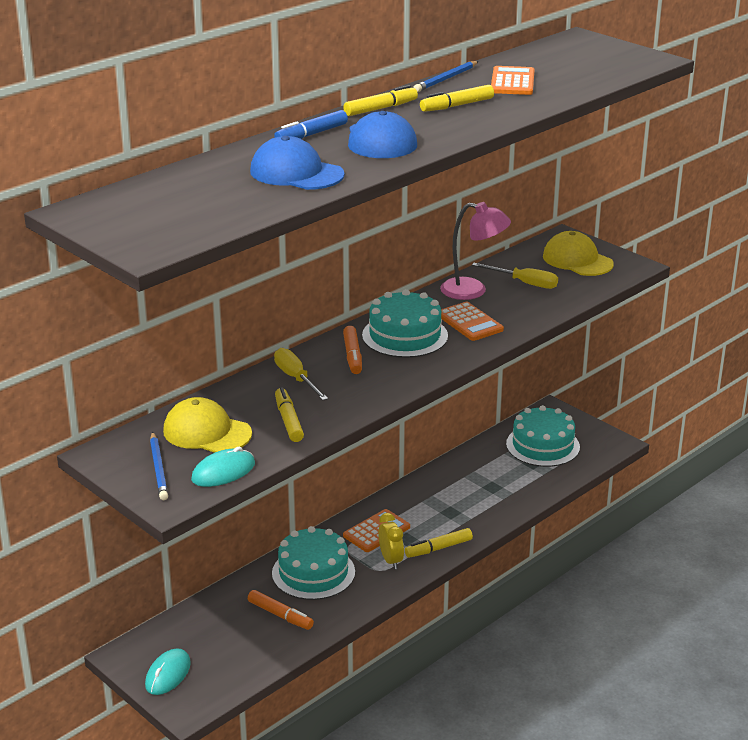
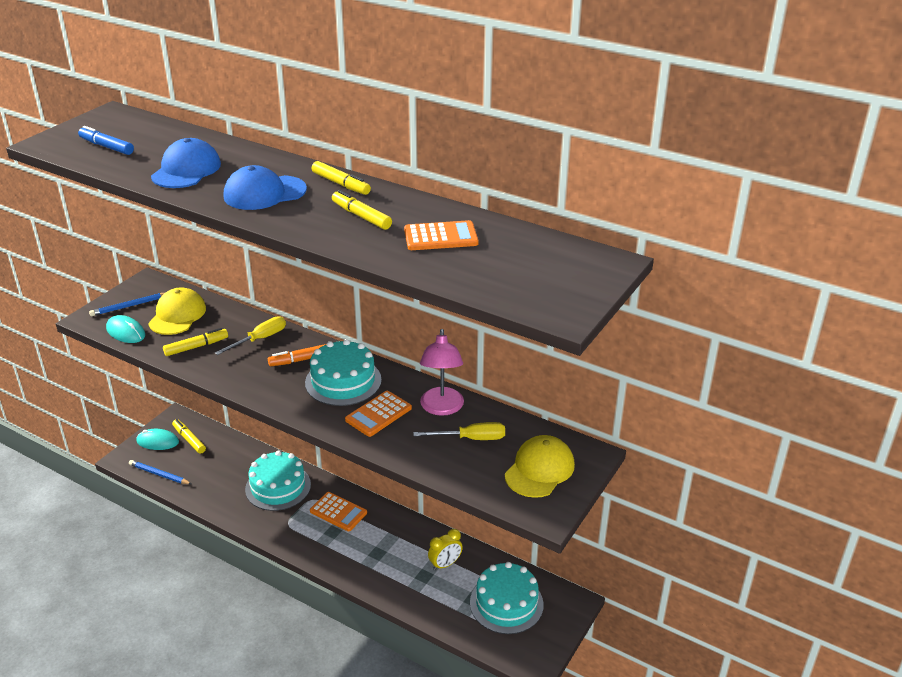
camera: 75 degrees right, 5 degrees up
orange marker [248,590,314,630] -> none
blue marker [274,110,348,139] -> blue marker moved to [78,126,134,155]
yellow clock [378,513,404,569] -> yellow clock moved to [428,529,463,570]
yellow marker [405,528,473,558] -> yellow marker moved to [172,419,206,454]
blue pencil [413,61,479,92] -> blue pencil moved to [129,460,191,484]
yellow screwdriver [472,263,558,289] -> yellow screwdriver turned 105 degrees counterclockwise [413,422,505,440]

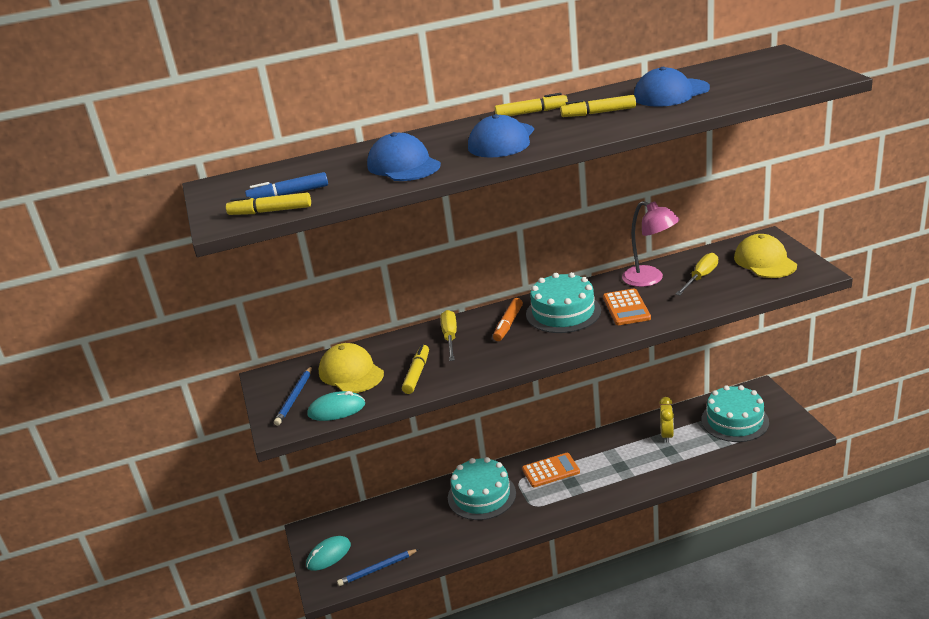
camera: 45 degrees left, 5 degrees down
yellow marker [172,419,206,454] -> yellow marker moved to [226,193,311,215]
orange calculator [404,220,479,250] -> blue cap [634,67,710,107]

